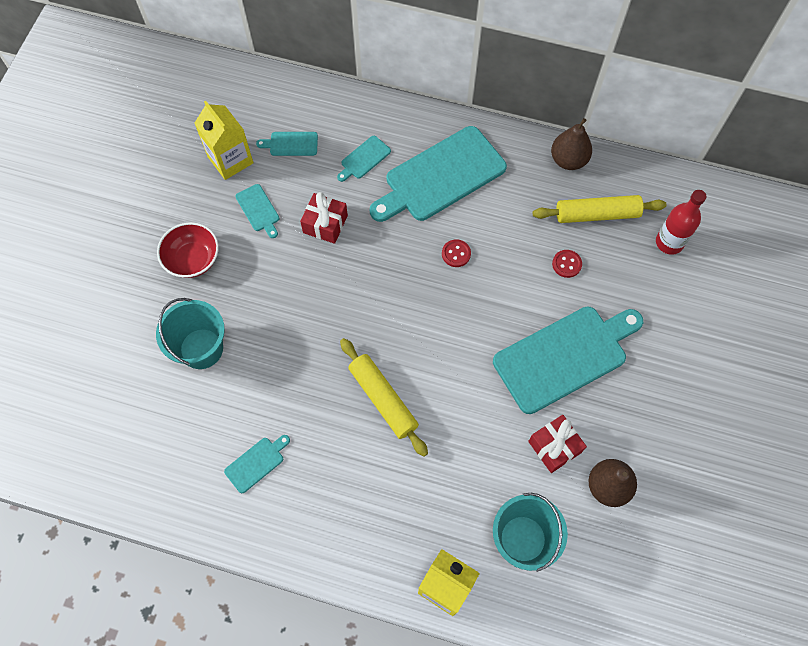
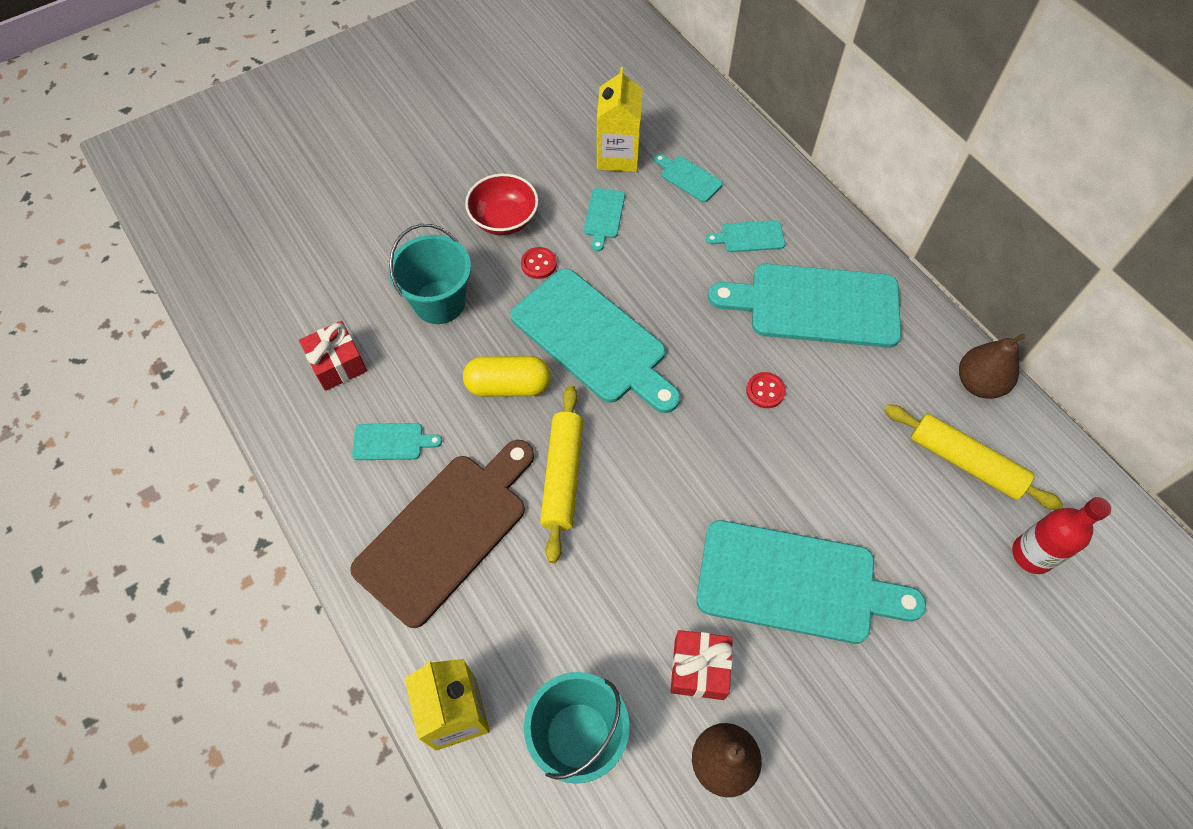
camera: 40 degrees right, 5 degrees down
red gift [300,192,348,244] -> red gift moved to [299,321,367,391]
red button [552,250,582,278] -> red button moved to [521,247,557,279]
none -> brown cutting board [350,440,534,628]
none -> yellow capsule [463,356,551,397]
none -> turquoise cutting board [510,269,680,413]

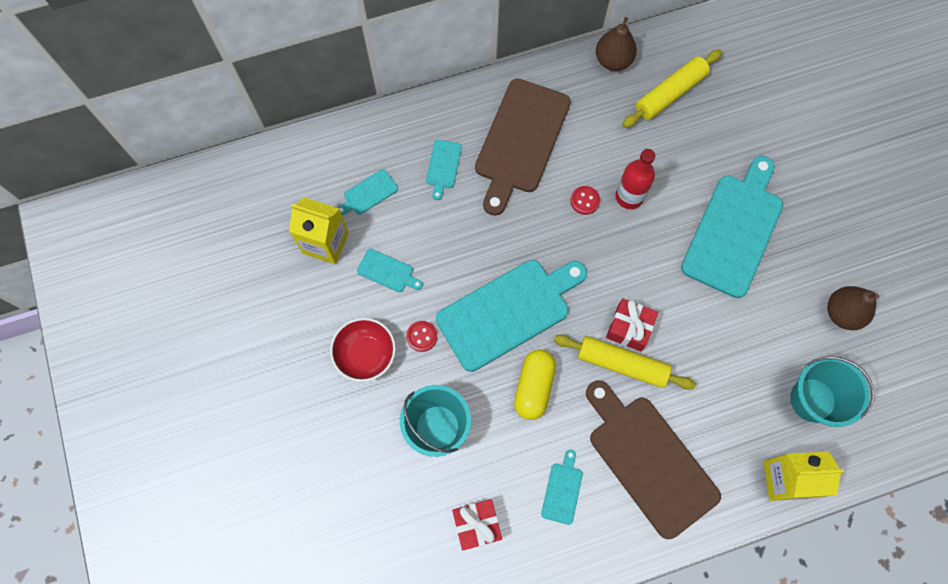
camera: 75 degrees left, 10 degrees up
red gift [670,630,733,700] -> red gift moved to [606,298,658,352]
turquoise cutting board [708,264,901,348] -> brown cutting board [475,79,571,216]
red bottle [1012,497,1111,574] -> red bottle moved to [615,149,655,209]

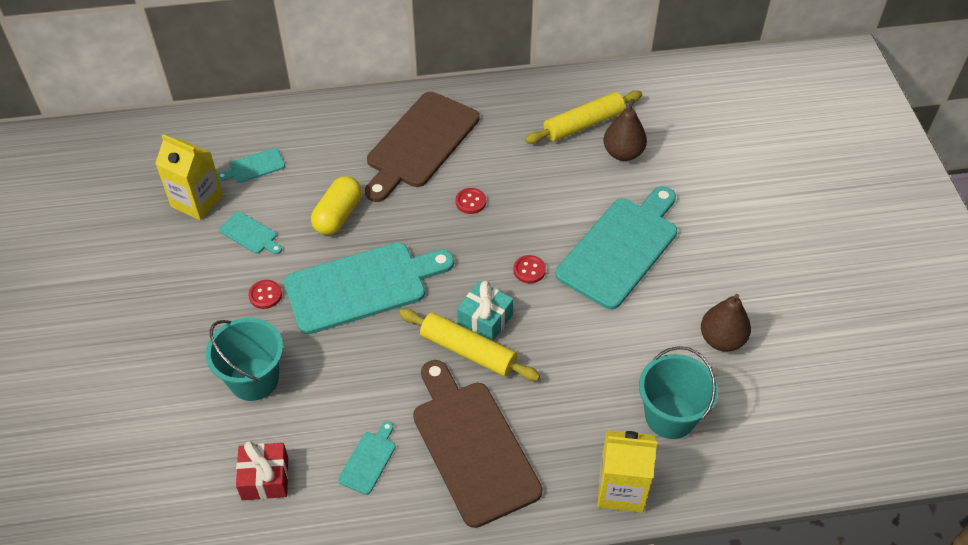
camera: 10 degrees right, 20 degrees down
red bowl [330,318,396,382] -> none
turquoise cutting board [426,140,462,200] -> none
yellow capsule [514,349,556,420] -> yellow capsule moved to [311,176,362,235]
brown pear [596,17,637,71] -> brown pear moved to [603,99,647,161]
red gift [606,298,658,352] -> turquoise gift [457,281,513,341]
red bottle [615,149,655,209] -> none
none -> red button [513,255,546,283]

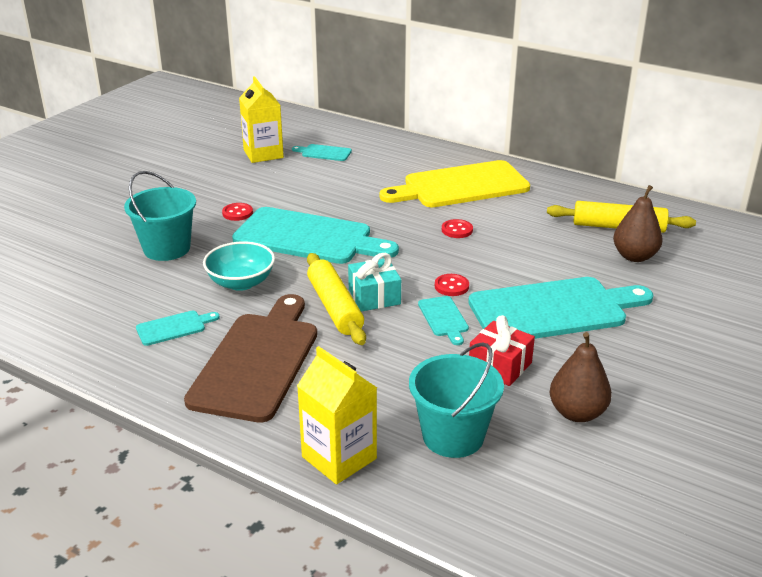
camera: 40 degrees right, 20 degrees down
turquoise cutting board [219,212,282,254] -> turquoise cutting board moved to [418,296,469,345]
red gift [236,441,289,500] -> red gift moved to [469,315,535,386]
yellow capsule [311,176,362,235] -> none
brown cutting board [365,92,479,202] -> yellow cutting board [380,160,530,207]
none -> turquoise bowl [203,242,275,291]

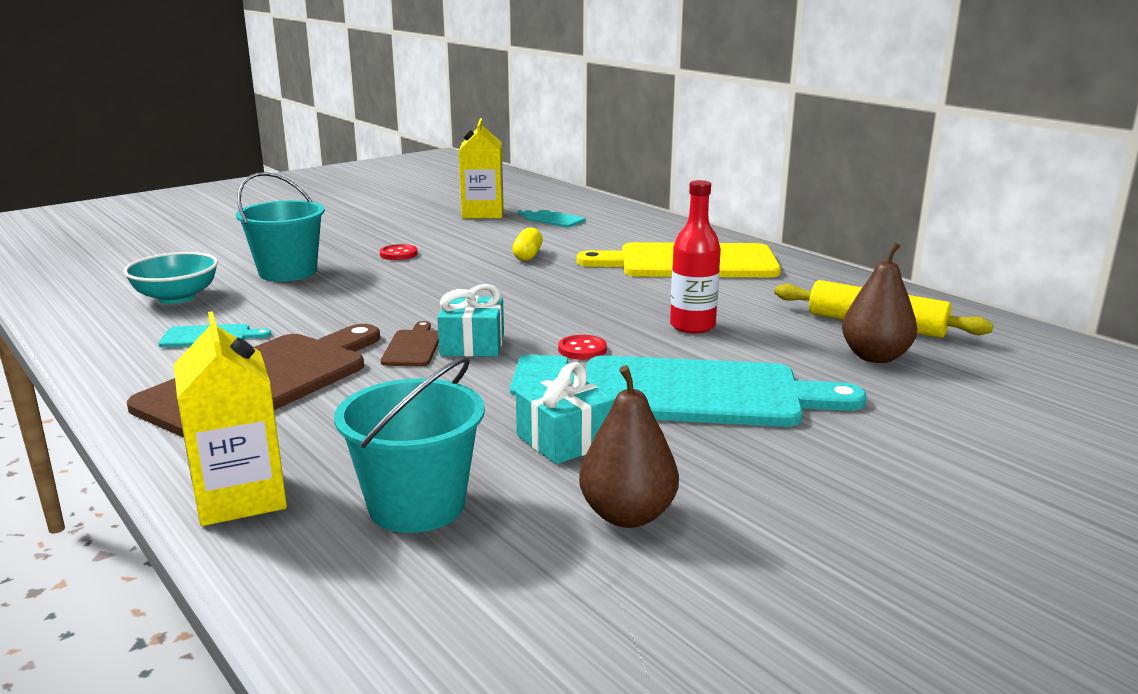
camera: 20 degrees right, 10 degrees down
turquoise bowl [203,242,275,291] -> turquoise bowl moved to [124,252,218,304]
turquoise cutting board [232,207,399,264] -> none
yellow rolling pin [307,253,366,345] -> brown cutting board [381,321,439,366]
red button [442,219,473,238] -> none
red gift [469,315,535,386] -> turquoise gift [516,362,615,464]
none -> yellow capsule [513,227,543,261]
none -> red bottle [670,180,721,333]

